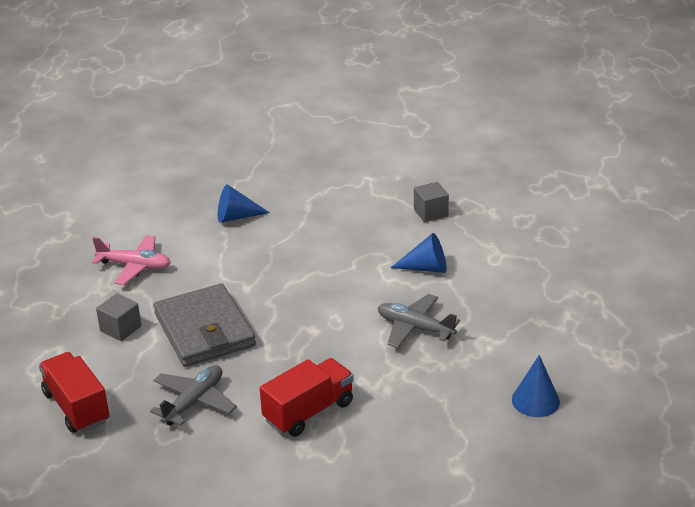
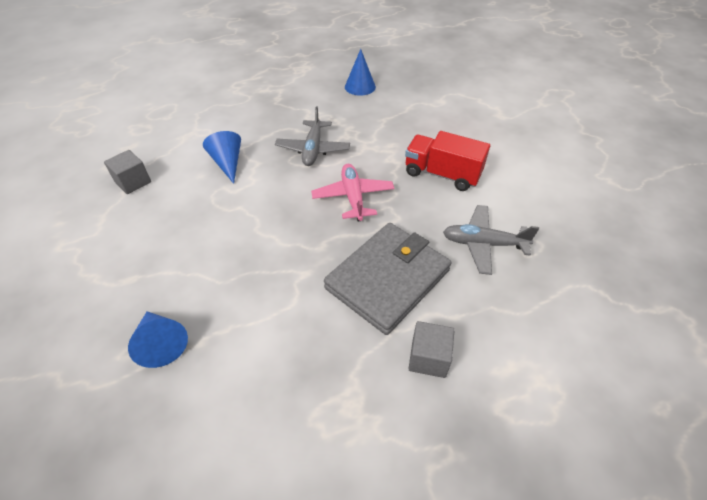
camera: 115 degrees left, 15 degrees up
red truck [39,352,109,433] -> none
pink plane [92,235,171,285] -> pink plane moved to [311,164,395,221]

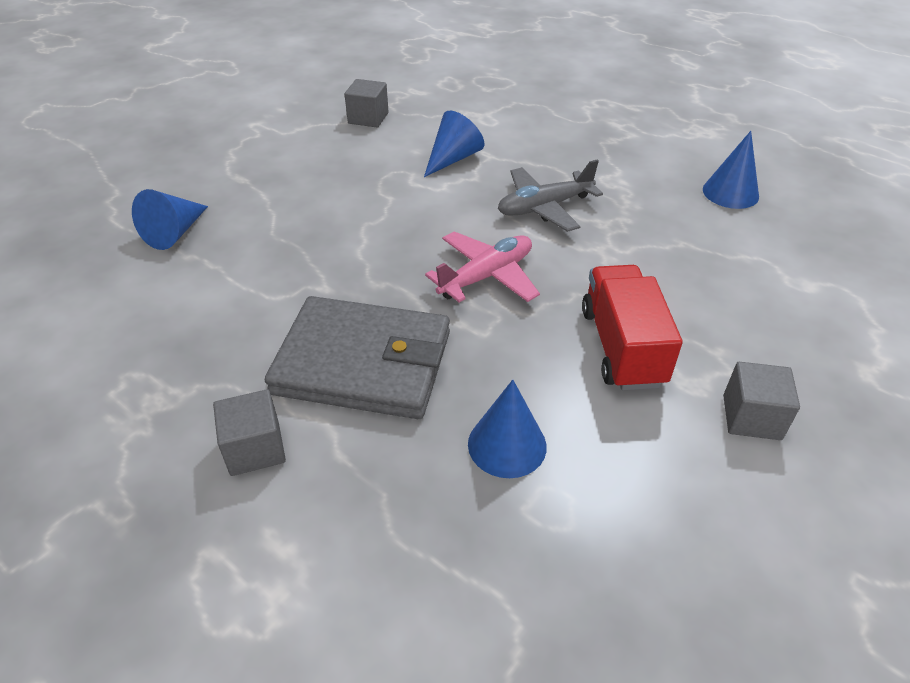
camera: 60 degrees right, 5 degrees down
grey plane [443,205,539,275] -> blue cone [468,380,547,478]
none -> grey cube [723,362,800,440]

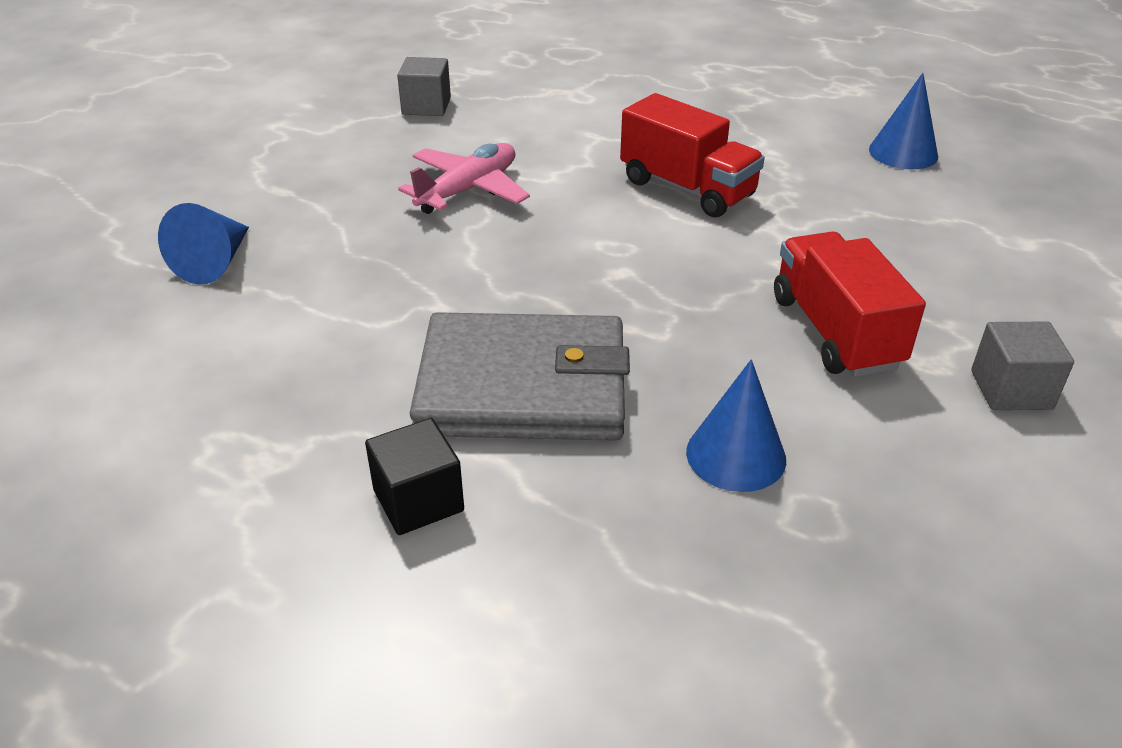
camera: 10 degrees left, 5 degrees down
grey cube [213,389,286,476] -> black cube [365,418,464,535]
blue cone [424,111,484,177] -> none
pink plane [425,231,540,302] -> pink plane moved to [398,143,530,214]
grey plane [498,160,603,232] -> red truck [620,93,765,217]

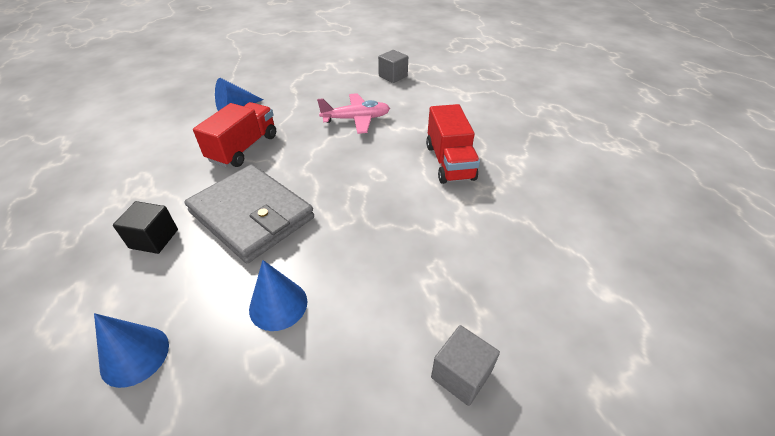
camera: 40 degrees right, 5 degrees up
red truck [774,231,926,377] -> red truck moved to [193,102,276,167]
blue cone [869,73,938,169] -> blue cone moved to [94,313,169,388]

